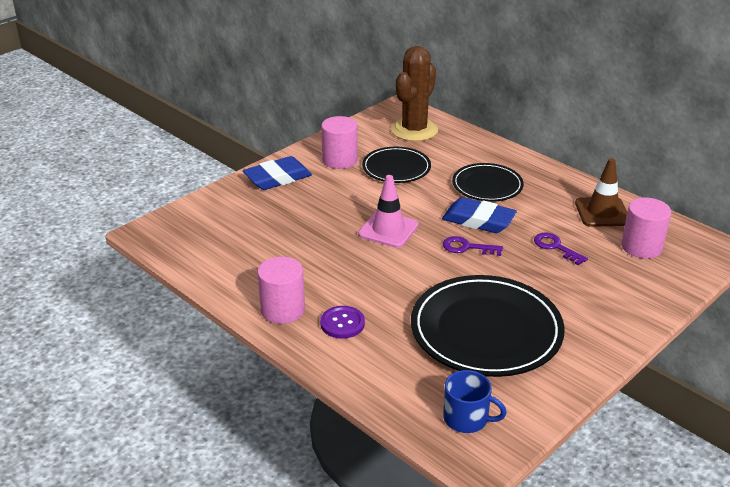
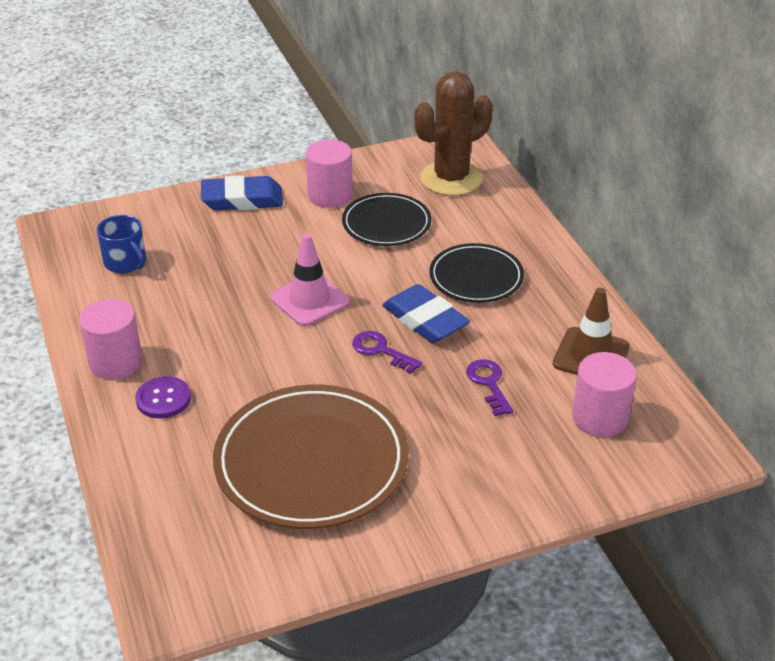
camera: 25 degrees right, 5 degrees up
black plate [411,275,565,377] -> brown plate [213,384,409,529]
blue mug [443,370,507,433] -> blue mug moved to [97,215,146,273]

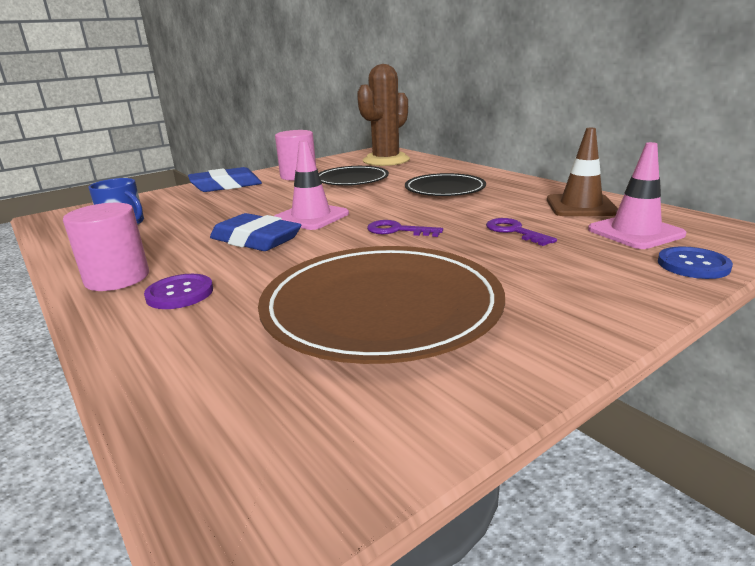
camera: 15 degrees left, 15 degrees down
blue eraser [382,284,470,343] -> blue eraser moved to [210,213,301,251]
pink cylinder [572,352,637,437] -> pink traffic cone [588,142,686,249]
none -> blue button [658,246,733,279]

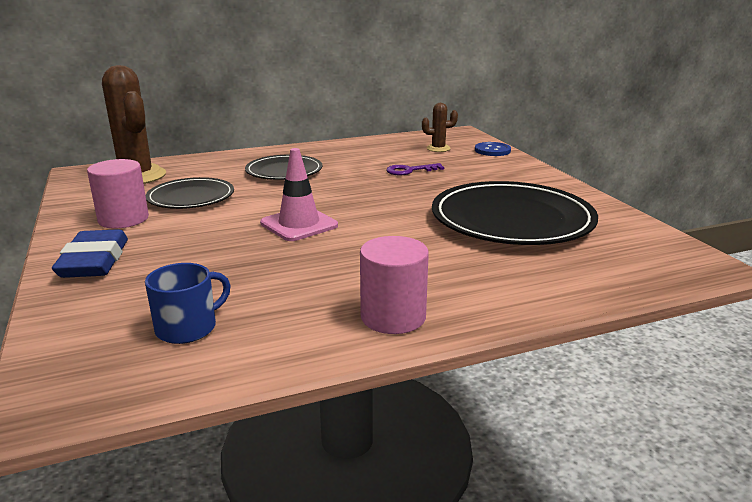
camera: 75 degrees left, 0 degrees up
purple button [144,274,213,309] -> none
blue eraser [210,213,301,251] -> none
brown plate [258,246,505,364] -> black plate [432,181,598,245]
purple key [367,220,443,237] -> none
brown traffic cone [547,128,618,216] -> none
pink traffic cone [588,142,686,249] -> brown cactus [422,103,458,152]

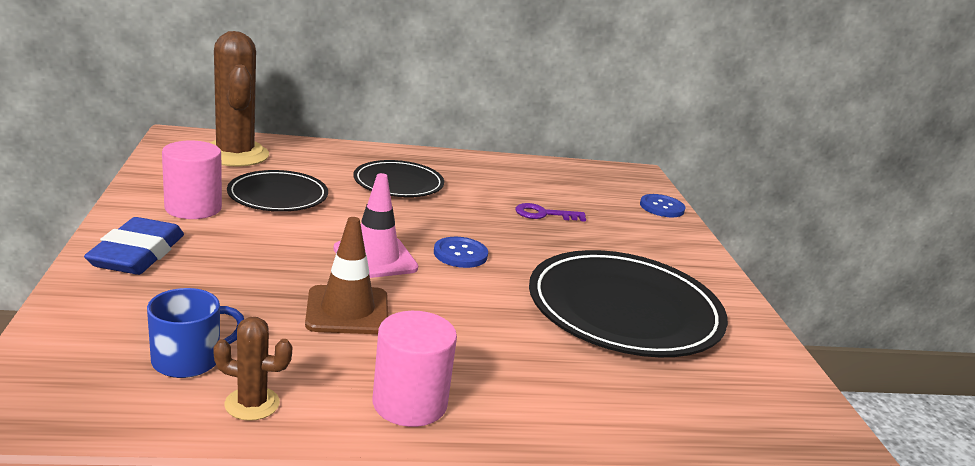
camera: 10 degrees right, 0 degrees up
brown cactus [422,103,458,152] -> brown cactus moved to [213,317,292,421]
none -> brown traffic cone [305,217,388,334]
none -> blue button [434,237,488,268]

